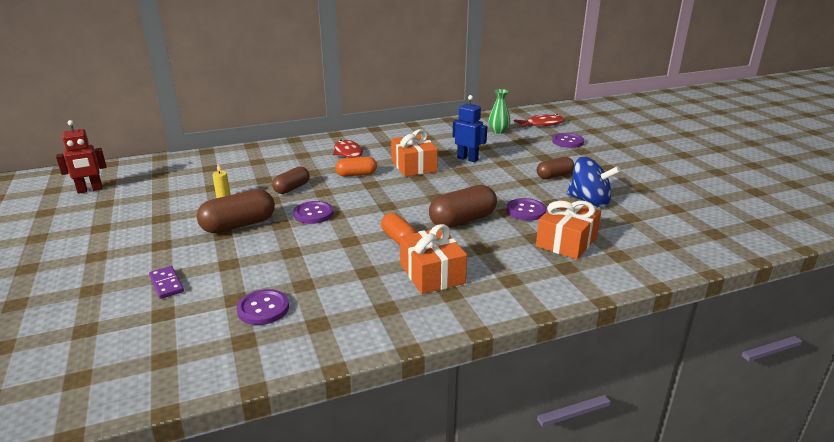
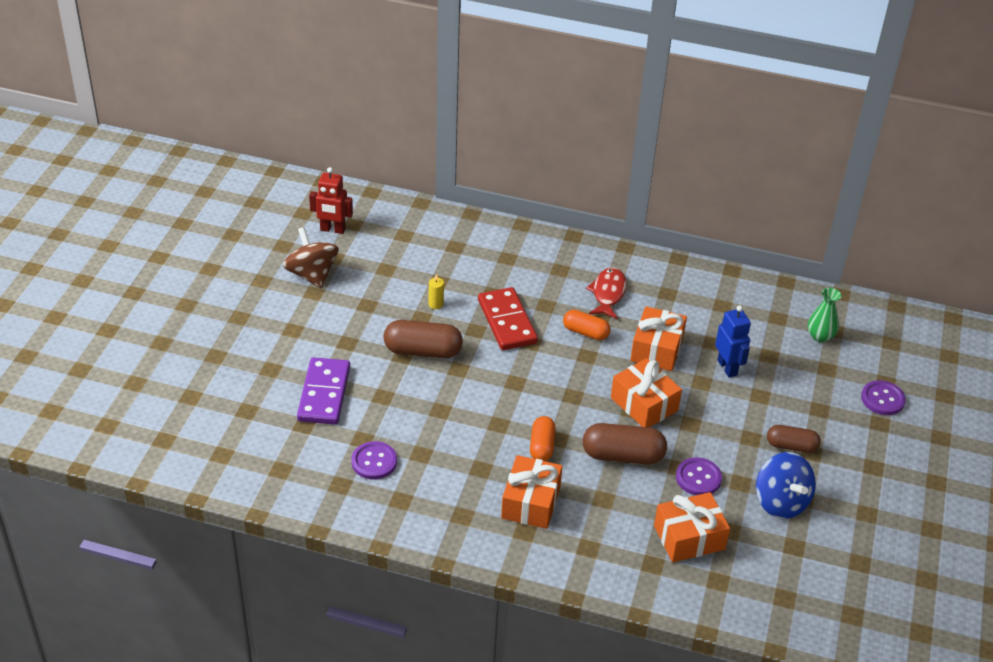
camera: 35 degrees right, 15 degrees up
purple domino [149,266,184,299] -> purple domino [297,357,350,425], size x1.91
brown capsule [272,166,310,194] -> red domino [478,287,538,350]
purple button [293,201,333,224] -> none
red fish [514,114,566,128] -> none
none -> brown spinning top [283,227,339,289]
none -> orange gift [611,358,682,427]

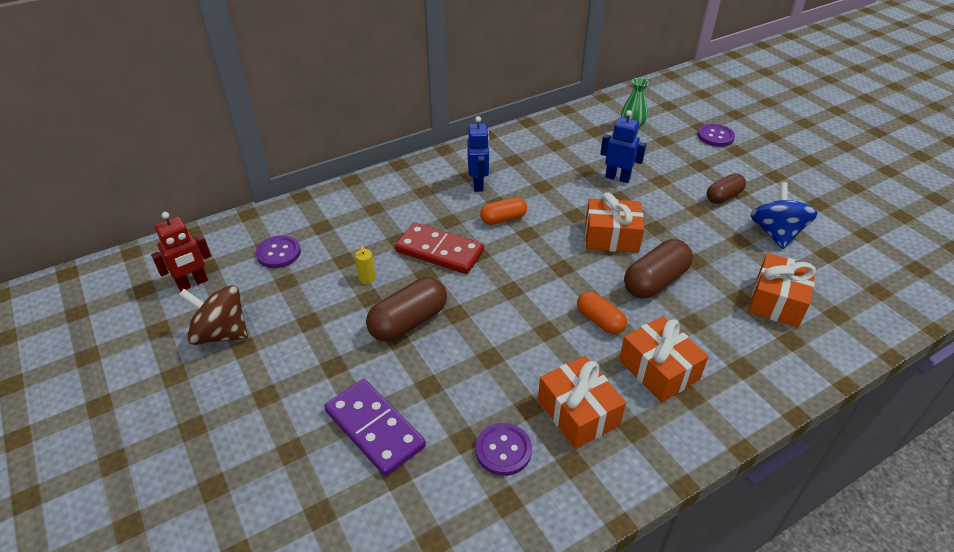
camera: 45 degrees left, 0 degrees up
red fish [586,268,627,319] -> blue robot [467,116,490,192]
orange gift [630,306,687,371] -> orange gift moved to [538,356,626,449]
purple button [676,457,722,495] -> purple button moved to [256,235,301,268]
blue spinning top [756,452,816,519] -> blue spinning top turned 105 degrees counterclockwise [750,182,818,249]

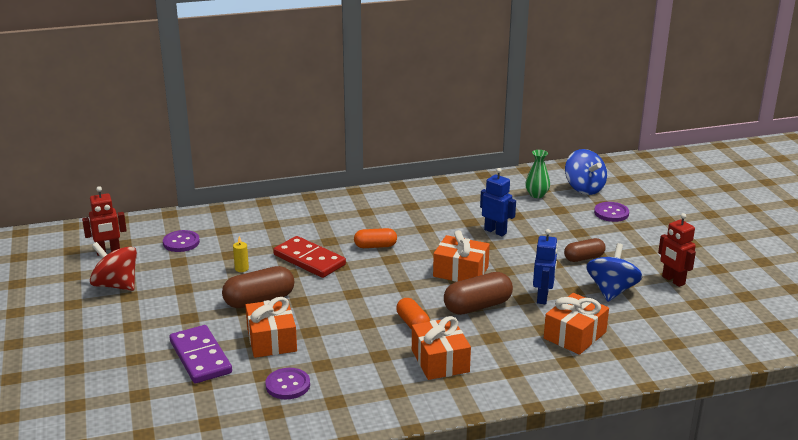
camera: 15 degrees right, 15 degrees down
brown spinning top [179,285,248,345] -> red spinning top [90,242,137,291]
blue robot [467,116,490,192] -> blue robot moved to [533,229,558,304]
orange gift [538,356,626,449] -> orange gift moved to [245,297,297,358]
none -> blue spinning top [565,149,607,195]
none -> red robot [658,213,696,287]

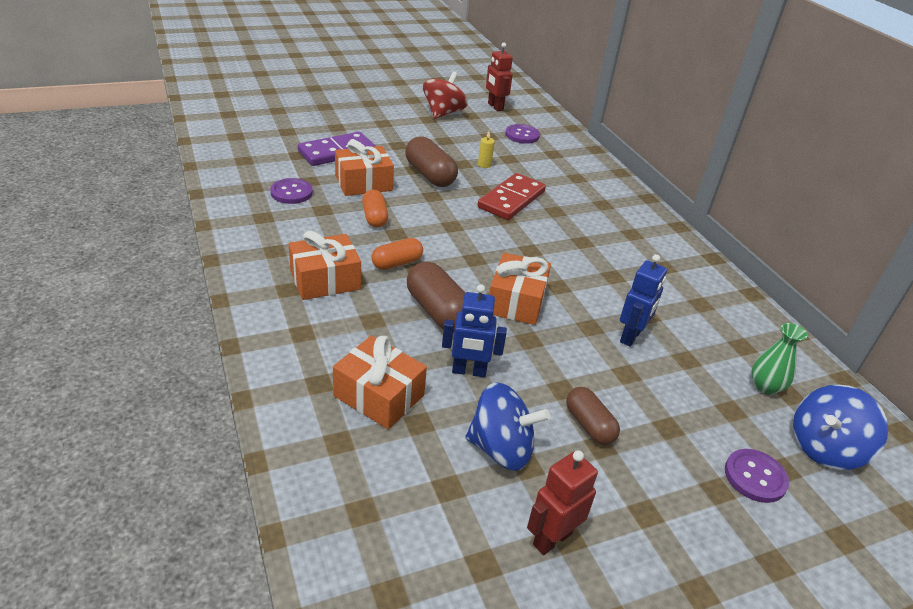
camera: 80 degrees right, 10 degrees up
orange capsule [354,228,397,248] -> orange capsule moved to [362,190,388,228]

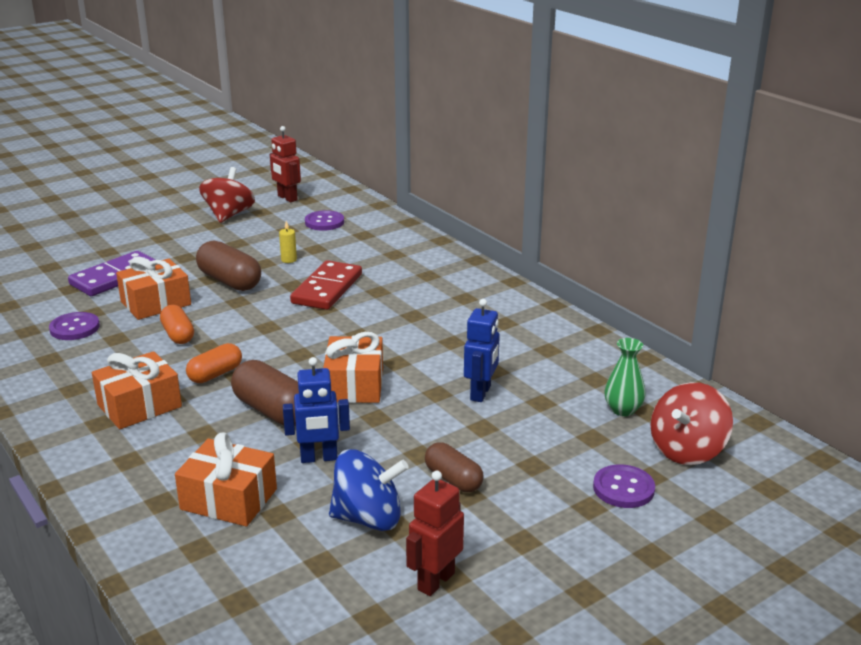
camera: 10 degrees left, 10 degrees down
blue spinning top [793,385,888,470] -> red spinning top [651,382,733,465]

